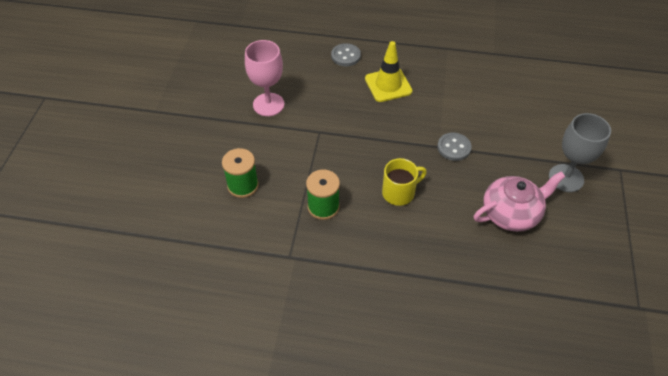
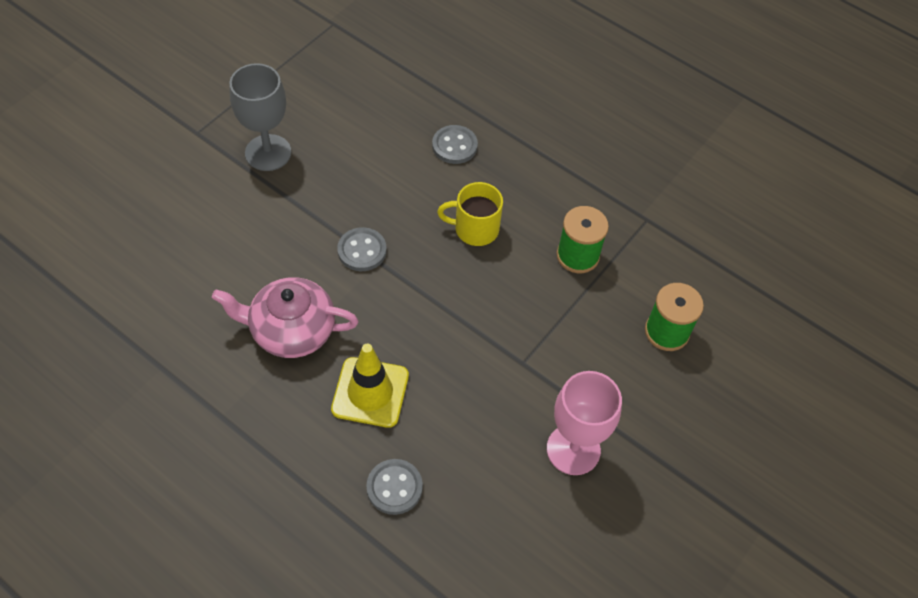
camera: 155 degrees left, 5 degrees up
pink teapot [474,171,565,232] -> pink teapot moved to [212,277,358,358]
none -> grey button [432,125,478,164]

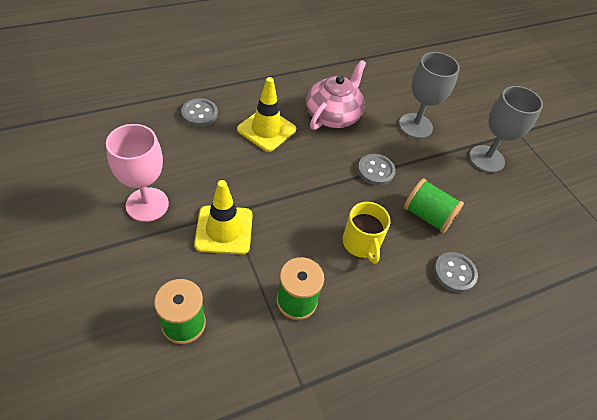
camera: 115 degrees right, 5 degrees down
yellow mug [437,182,503,246] -> yellow mug turned 135 degrees clockwise [343,202,390,264]
none -> yellow traffic cone [194,180,253,255]
none -> grey goblet [399,52,460,138]
none -> green spool [404,178,464,233]

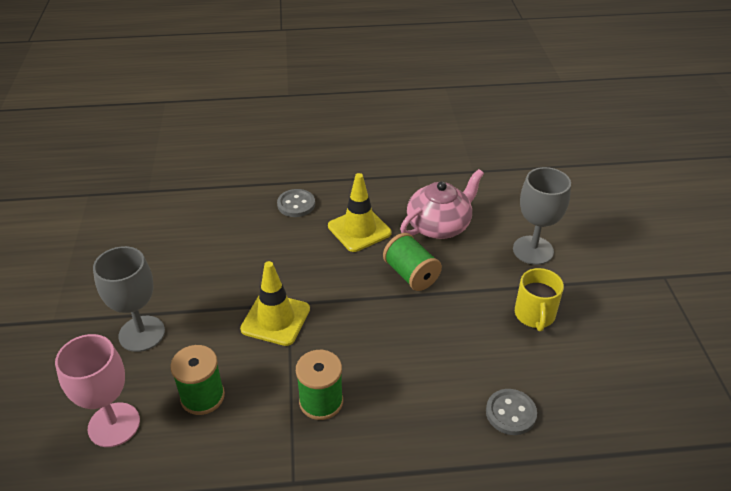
camera: 25 degrees right, 10 degrees down
pink goblet [106,124,169,222] -> pink goblet moved to [55,334,140,447]
yellow mug [343,202,390,264] -> yellow mug moved to [515,268,564,331]
grey button [358,154,396,185] -> none
green spool [404,178,464,233] -> green spool moved to [383,233,442,291]
grey goblet [469,86,543,173] -> grey goblet moved to [93,246,165,352]

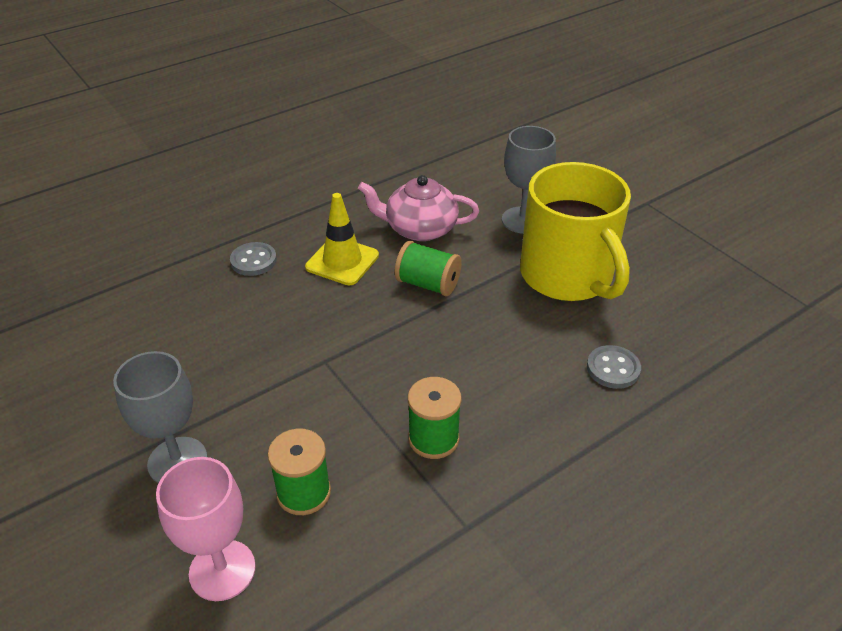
camera: 30 degrees left, 0 degrees up
yellow traffic cone [240,261,310,346] -> none
pink teapot [400,169,484,239] -> pink teapot turned 105 degrees counterclockwise [358,175,479,241]
yellow mug [515,268,564,331] -> yellow mug [520,162,631,301], size x2.16

